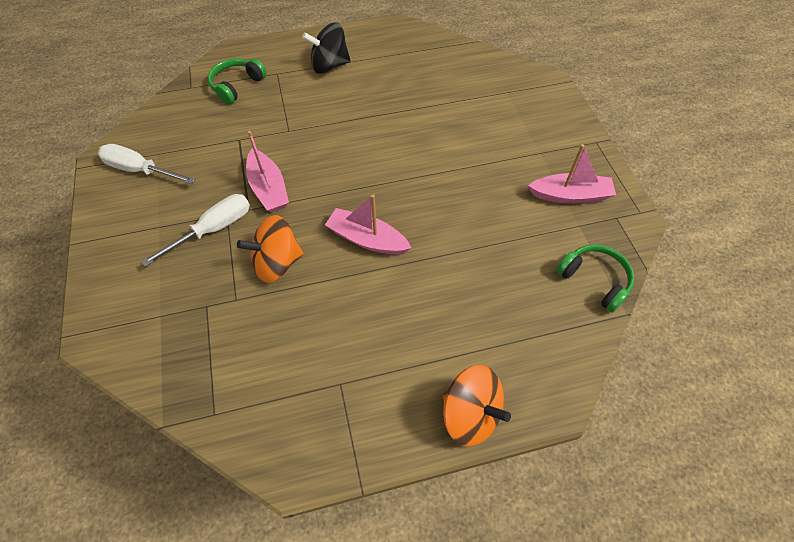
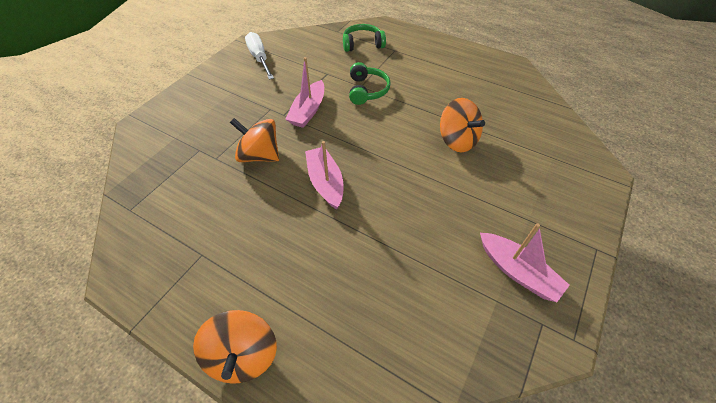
camera: 45 degrees right, 5 degrees down
white screwdriver [141,194,250,267] -> none
black spinning top [302,22,351,74] -> none
green headphones [556,244,634,313] -> green headphones moved to [349,62,391,105]
none -> orange spinning top [440,98,485,152]

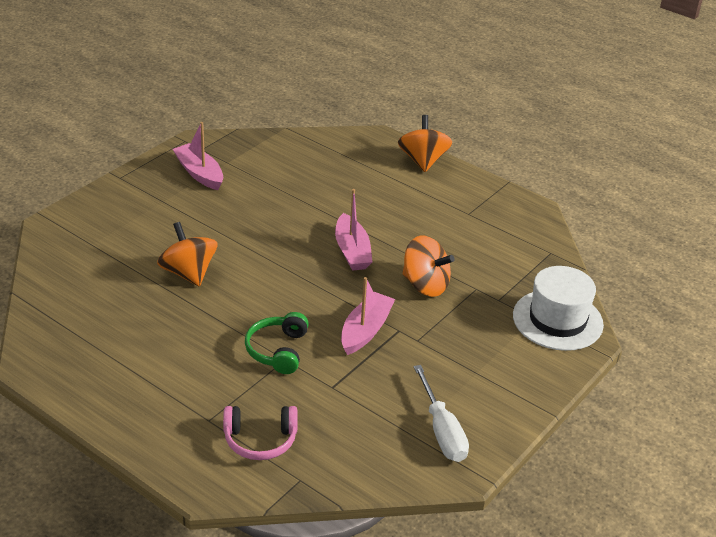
camera: 175 degrees left, 15 degrees down
green headphones [343,24,386,52] -> pink headphones [223,406,298,460]
none -> white hat [513,266,604,351]

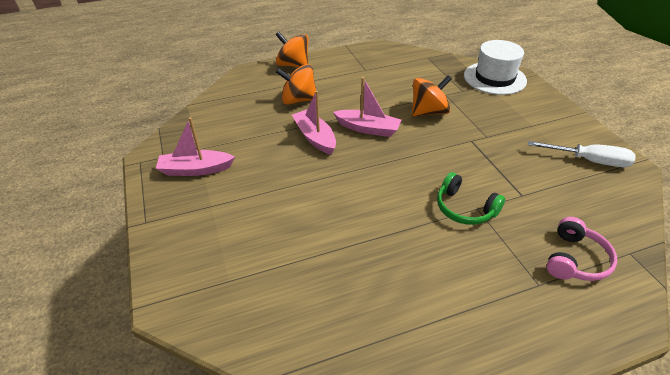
camera: 55 degrees left, 5 degrees up
orange spinning top [157,222,217,286] -> orange spinning top moved to [276,64,316,105]
pink boat [341,277,395,355] -> pink boat moved to [292,91,336,155]

